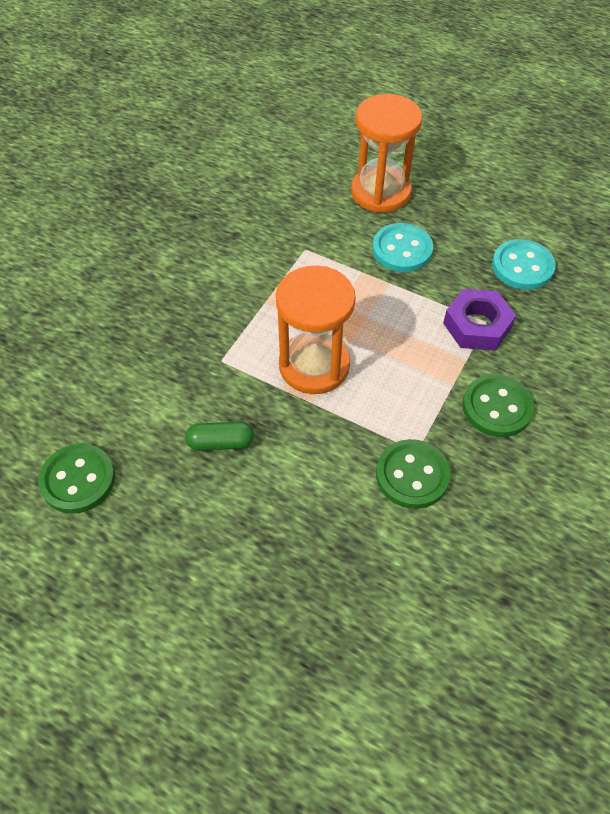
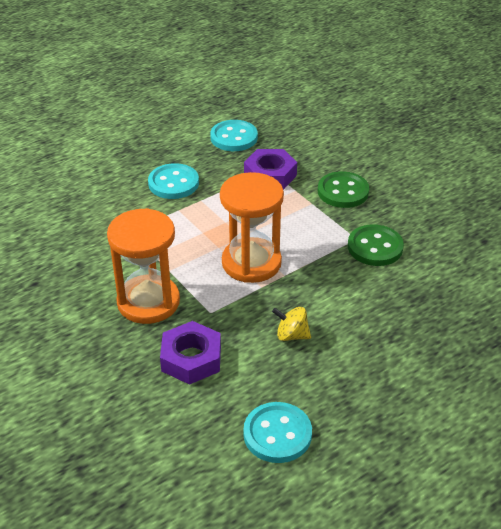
camera: 65 degrees left, 15 degrees down
green button [38,444,115,514] -> turquoise button [243,402,312,463]
green capsule [185,421,254,451] -> yellow spinning top [272,307,311,341]
orange hourglass [351,94,422,213] -> orange hourglass moved to [107,208,180,324]
none -> purple nut [160,321,221,385]

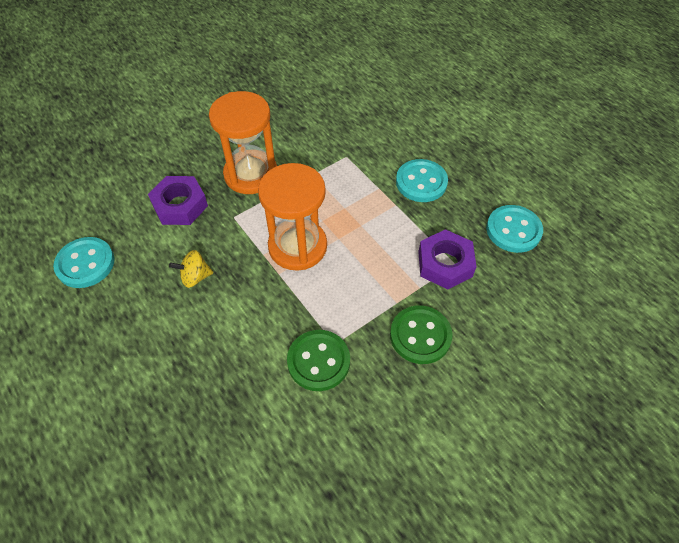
camera: 90 degrees right, 15 degrees up
yellow spinning top [272,307,311,341] -> yellow spinning top turned 120 degrees counterclockwise [169,250,213,288]

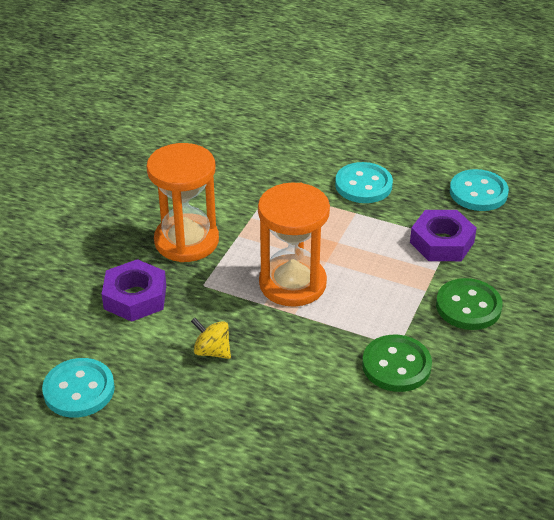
camera: 30 degrees left, 15 degrees down
yellow spinning top [169,250,213,288] -> yellow spinning top turned 75 degrees clockwise [191,318,231,359]

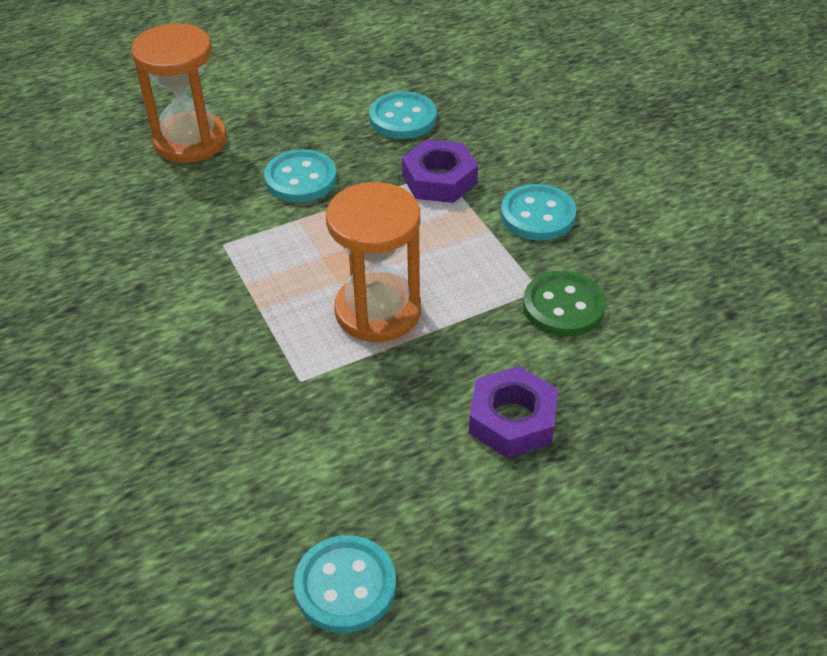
camera: 50 degrees left, 5 degrees up
purple nut [102,259,166,322] -> purple nut moved to [469,366,558,458]
orange hourglass [146,143,219,262] -> orange hourglass moved to [131,23,227,163]
yellow spinning top [191,318,231,359] -> none
green button [436,278,503,330] -> turquoise button [501,184,576,241]

